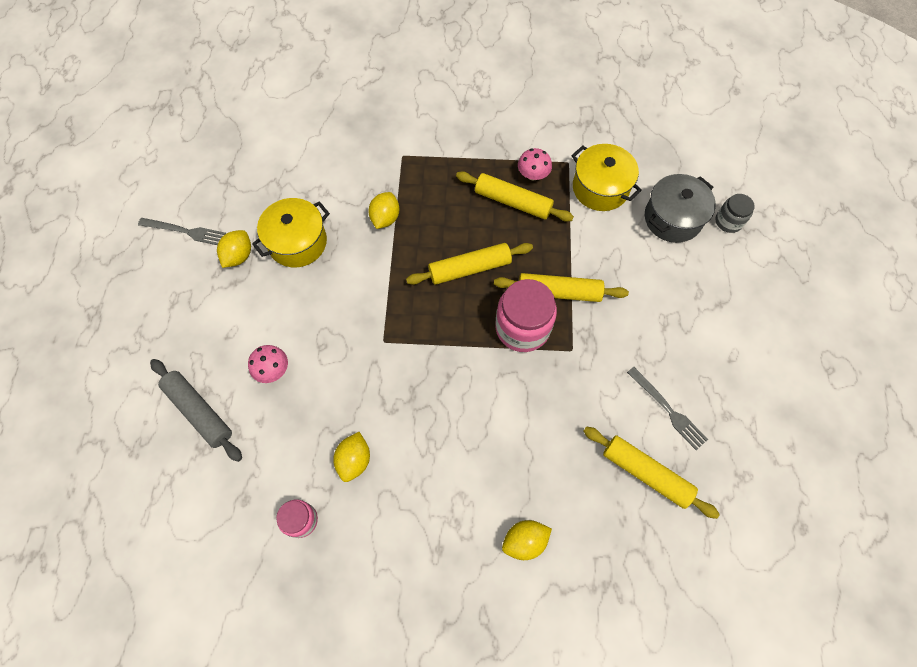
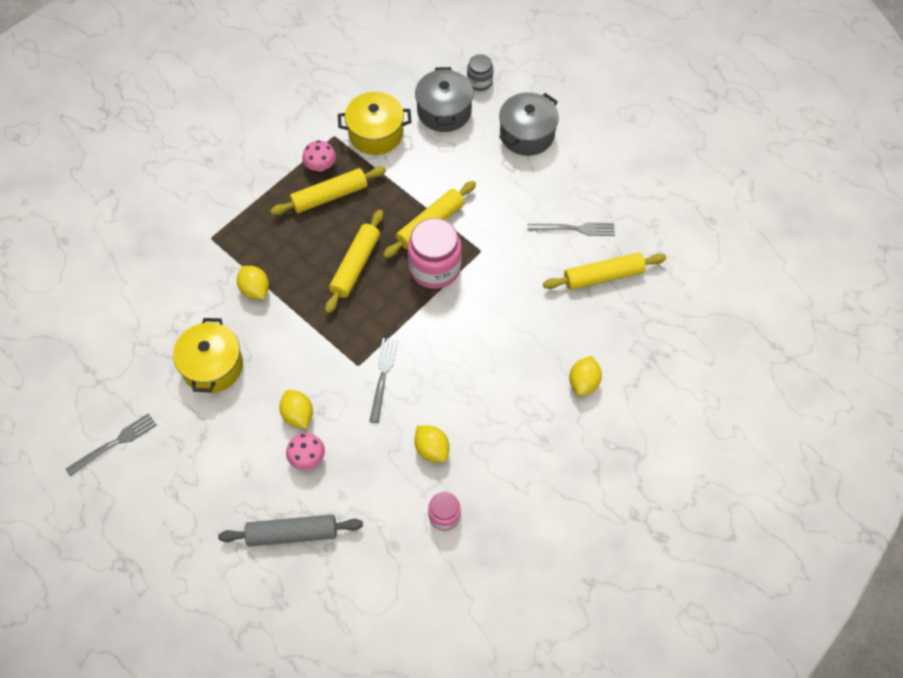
camera: 50 degrees left, 5 degrees down
yellow lemon [217,230,251,268] -> yellow lemon moved to [279,390,313,429]
none -> grey fork [369,338,398,423]
none -> grey pot [499,92,559,156]

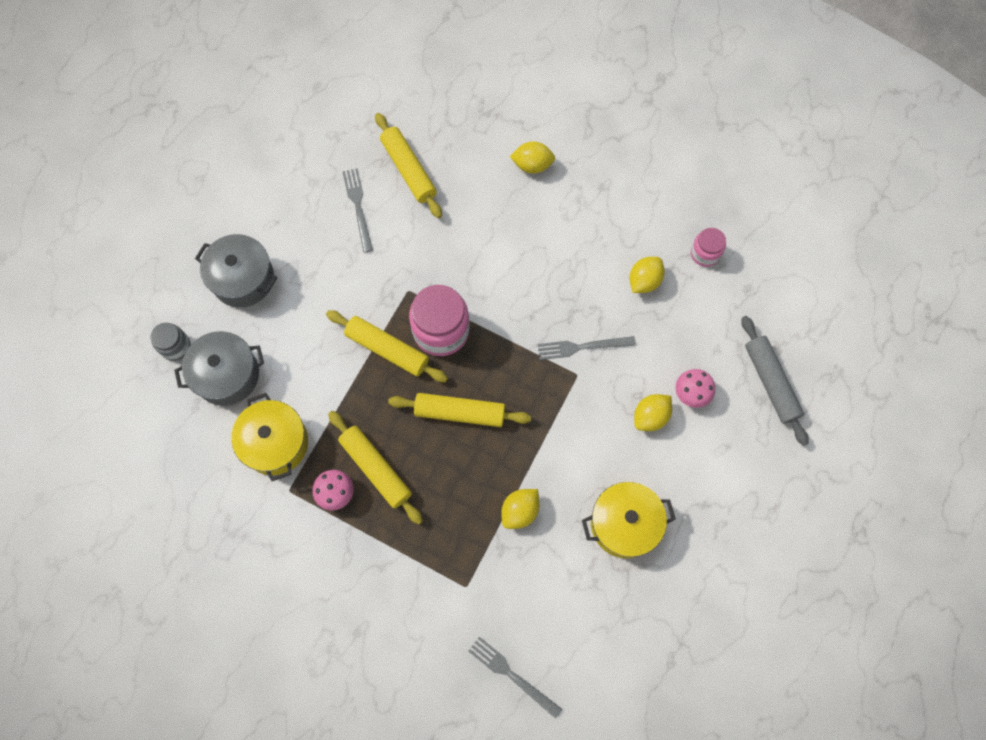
camera: 105 degrees left, 10 degrees up
grey fork [66,413,157,476] -> grey fork moved to [468,637,562,719]

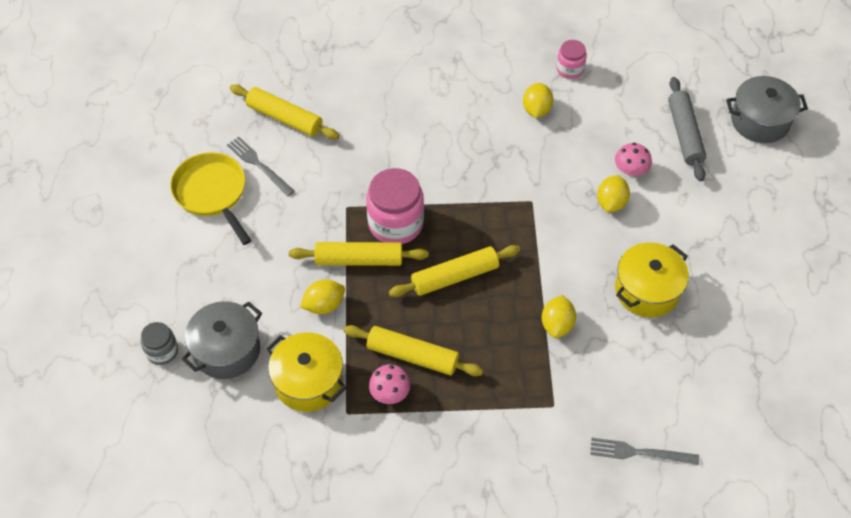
camera: 30 degrees left, 15 degrees down
grey pot [195,234,277,307] -> grey pot moved to [726,76,808,143]
yellow lemon [510,141,555,174] -> yellow lemon moved to [300,280,345,314]
grey fork [537,336,636,360] -> none
grey rolling pin [741,316,809,446] -> grey rolling pin turned 45 degrees clockwise [668,77,706,181]
none -> yellow pan [170,152,251,245]

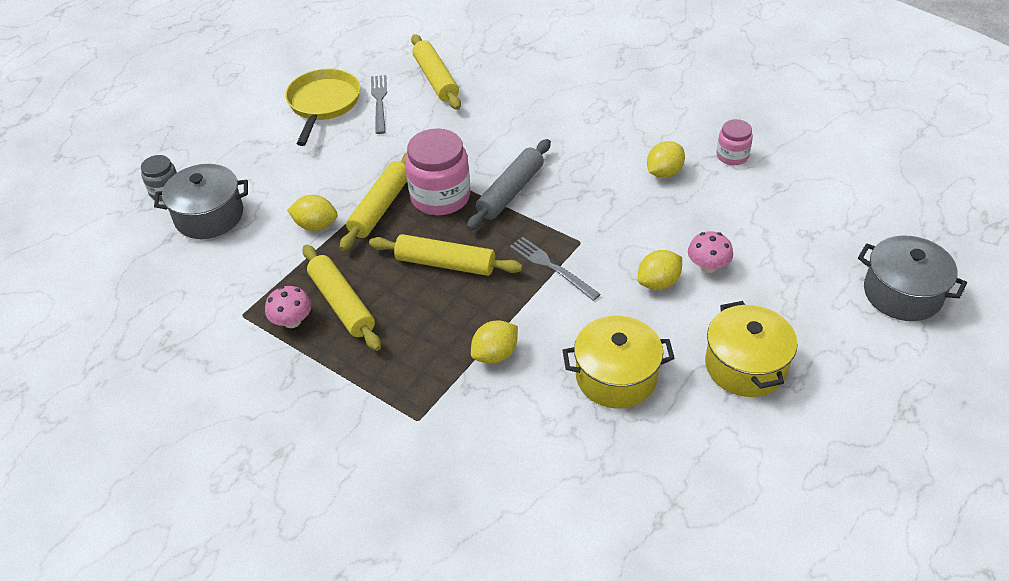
camera: 40 degrees right, 10 degrees down
yellow pot [266,332,347,412] -> yellow pot moved to [705,301,798,397]
yellow rolling pin [289,242,429,266] -> yellow rolling pin turned 75 degrees clockwise [340,153,407,251]
grey fork [590,438,699,465] -> grey fork moved to [510,237,601,301]
grey rolling pin [668,77,706,181] -> grey rolling pin moved to [467,139,551,230]

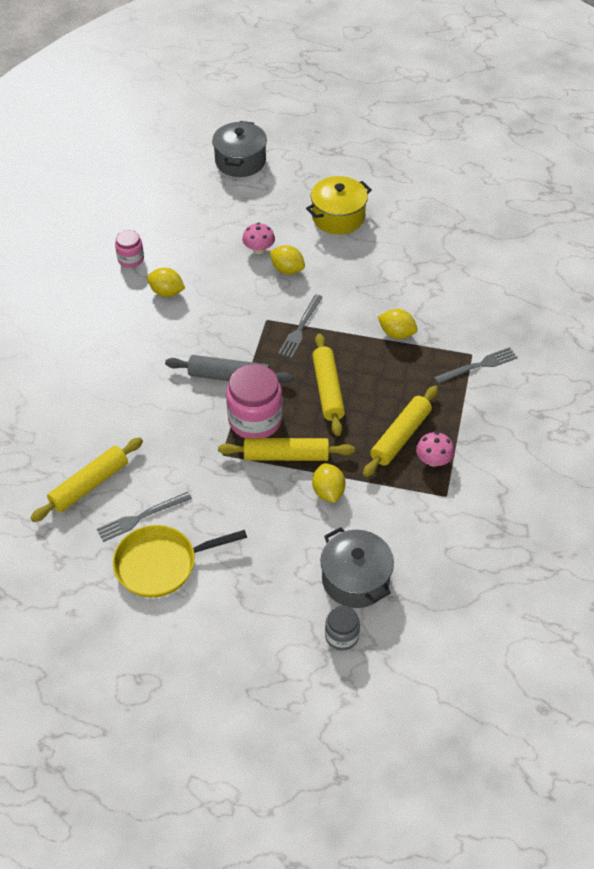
camera: 115 degrees left, 5 degrees up
yellow pot [562,316,675,408] -> none
none -> grey fork [434,347,518,384]

